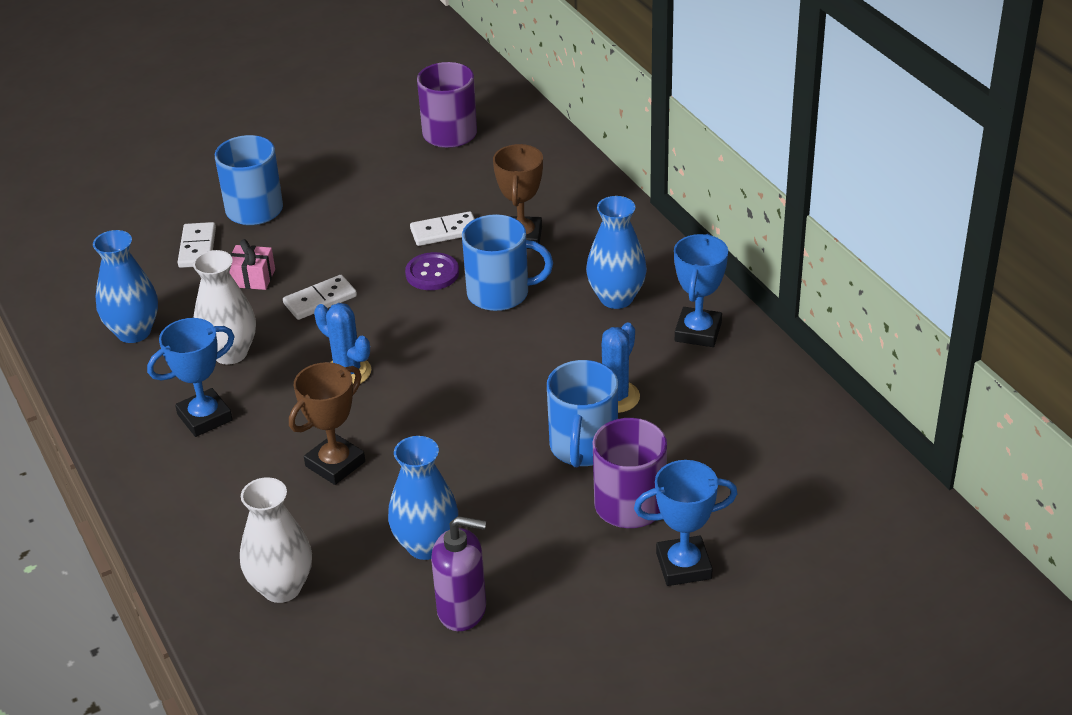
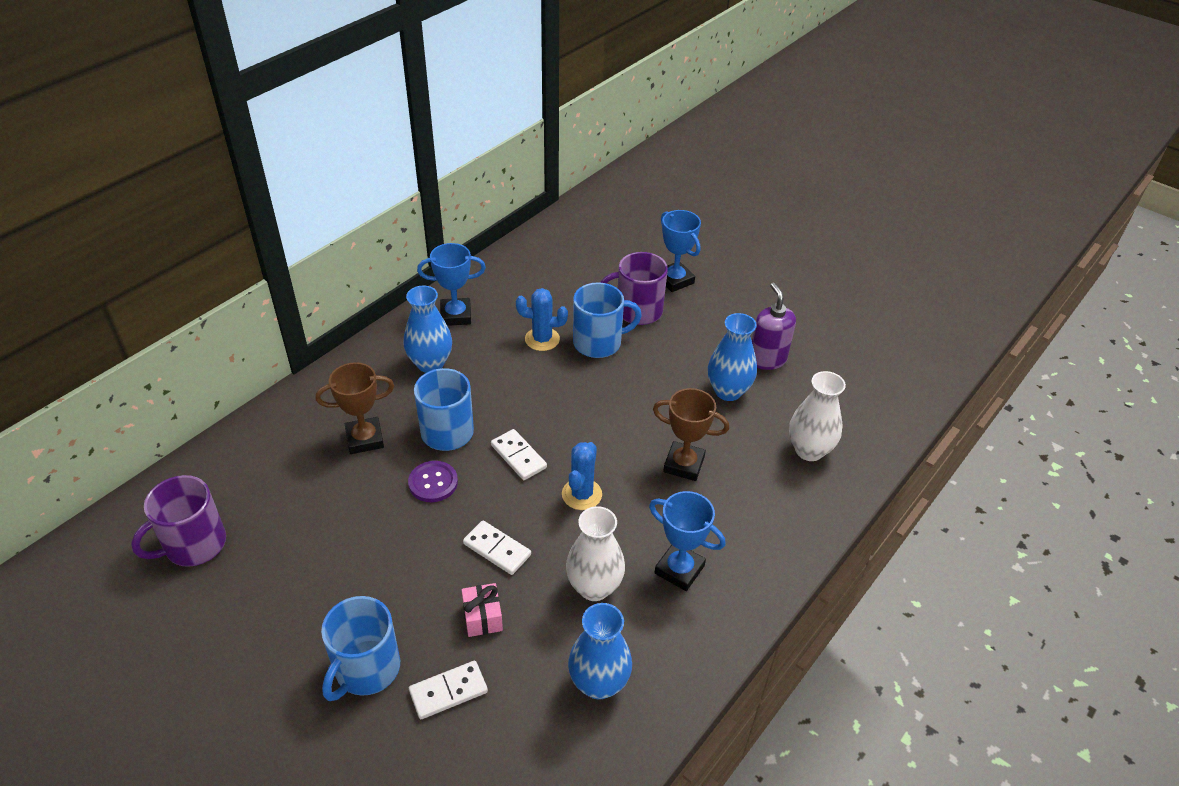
camera: 115 degrees left, 5 degrees up
white domino [410,211,475,246] -> white domino moved to [491,429,547,480]

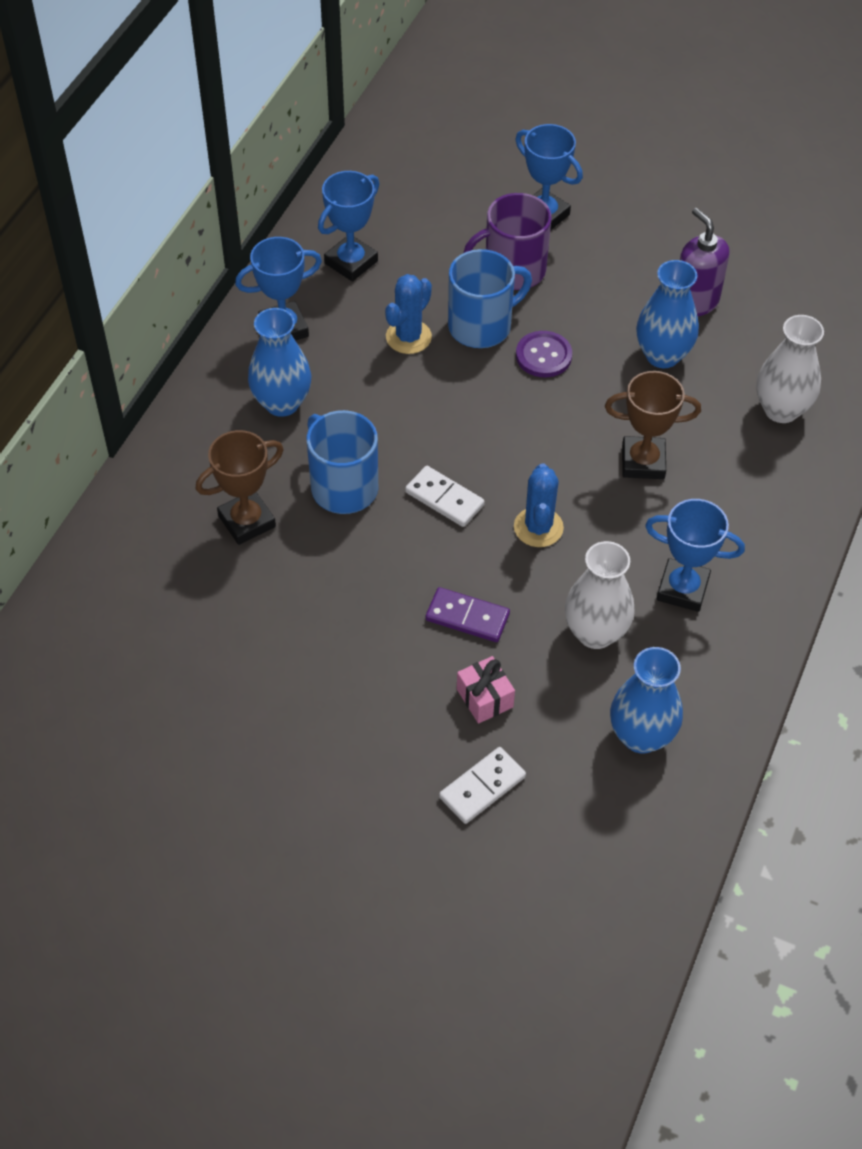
camera: 15 degrees left, 10 degrees up
purple mug [131,475,226,567] -> none
blue mug [321,596,400,701] -> none
purple button [408,461,458,502] -> purple button moved to [516,331,572,377]
white domino [463,521,531,575] -> purple domino [426,587,510,642]
blue cactus [516,288,568,351] -> blue cactus turned 45 degrees counterclockwise [385,274,432,354]
none -> blue trophy [318,171,379,282]

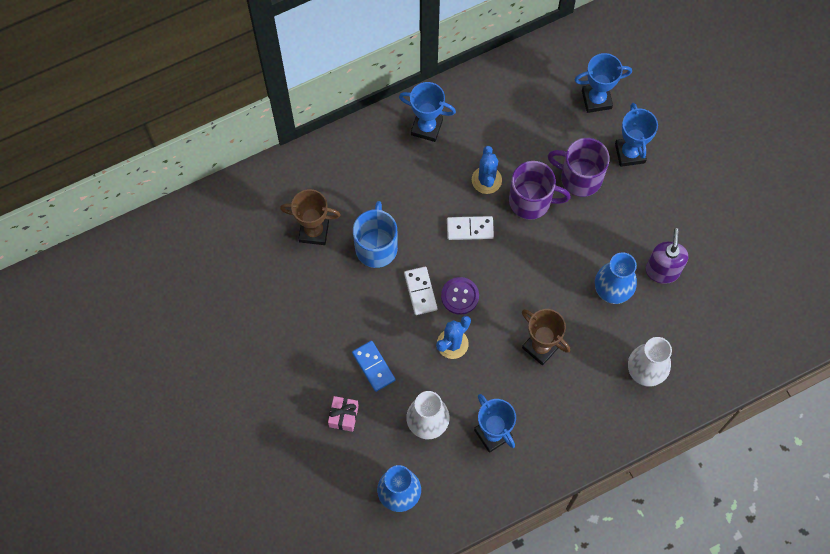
camera: 40 degrees right, 15 degrees up
blue vase [248,308,311,417] -> none
blue trophy [318,171,379,282] -> blue trophy moved to [575,53,632,113]
blue cactus [385,274,432,354] -> blue cactus turned 75 degrees counterclockwise [472,146,502,194]
purple domino [426,587,510,642] -> blue domino [352,341,395,392]
white domino [439,747,526,824] -> white domino moved to [447,216,494,240]
blue mug [448,249,532,348] -> purple mug [509,161,571,220]
purple button [516,331,572,377] -> purple button moved to [441,277,479,315]

